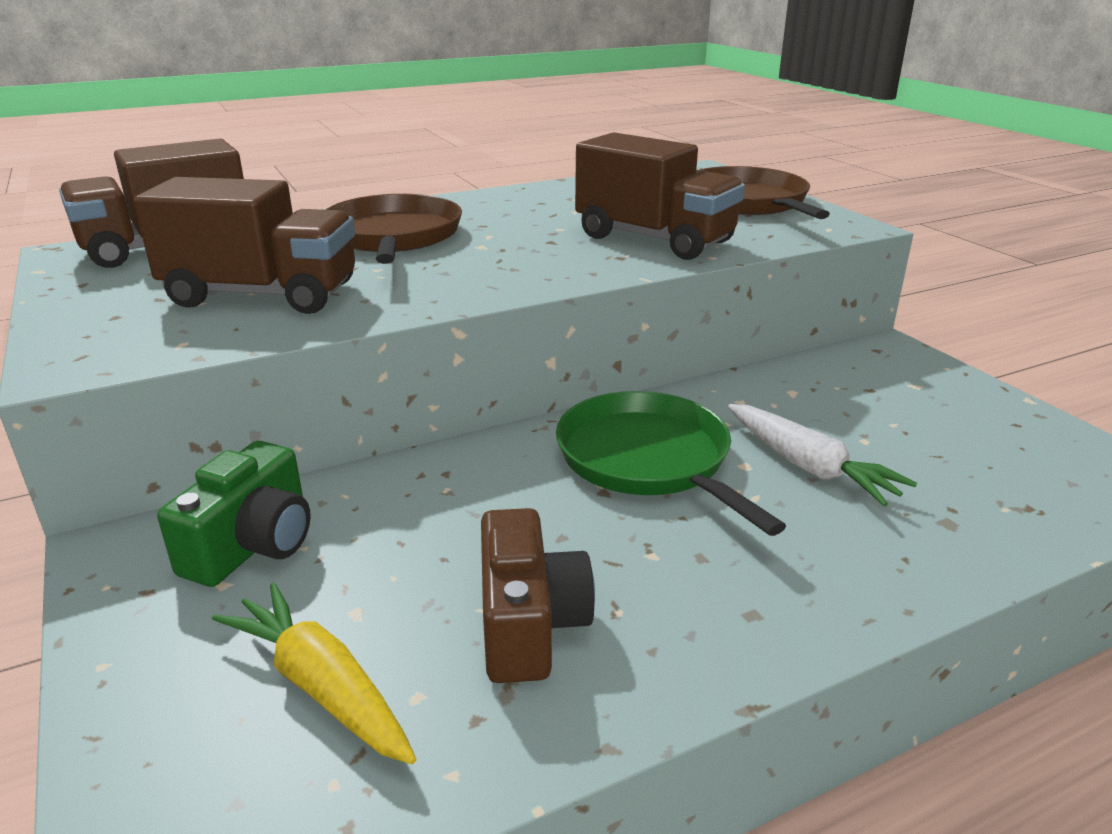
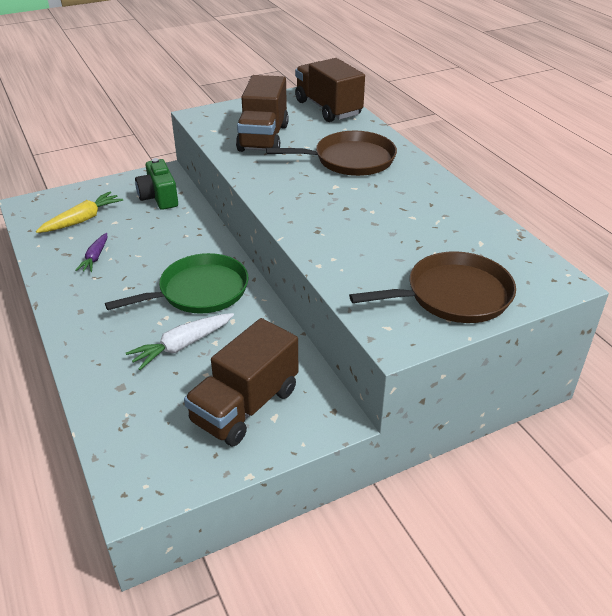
camera: 90 degrees right, 10 degrees up
green camera [157,441,311,587] -> green camera turned 45 degrees clockwise [135,158,178,210]
brown camera [481,508,595,683] -> purple carrot [75,233,107,272]
brown truck [575,132,745,260] -> brown truck moved to [184,318,298,446]

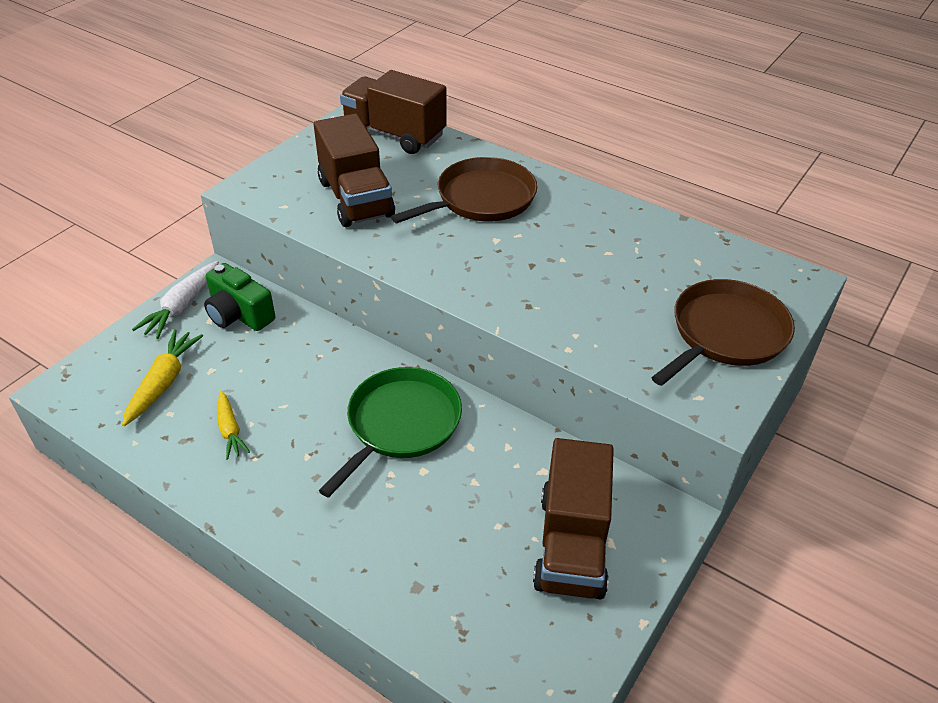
camera: 30 degrees left, 5 degrees up
purple carrot [75,233,107,272] -> yellow carrot [218,390,250,460]
white carrot [126,313,234,370] -> white carrot moved to [132,261,219,339]

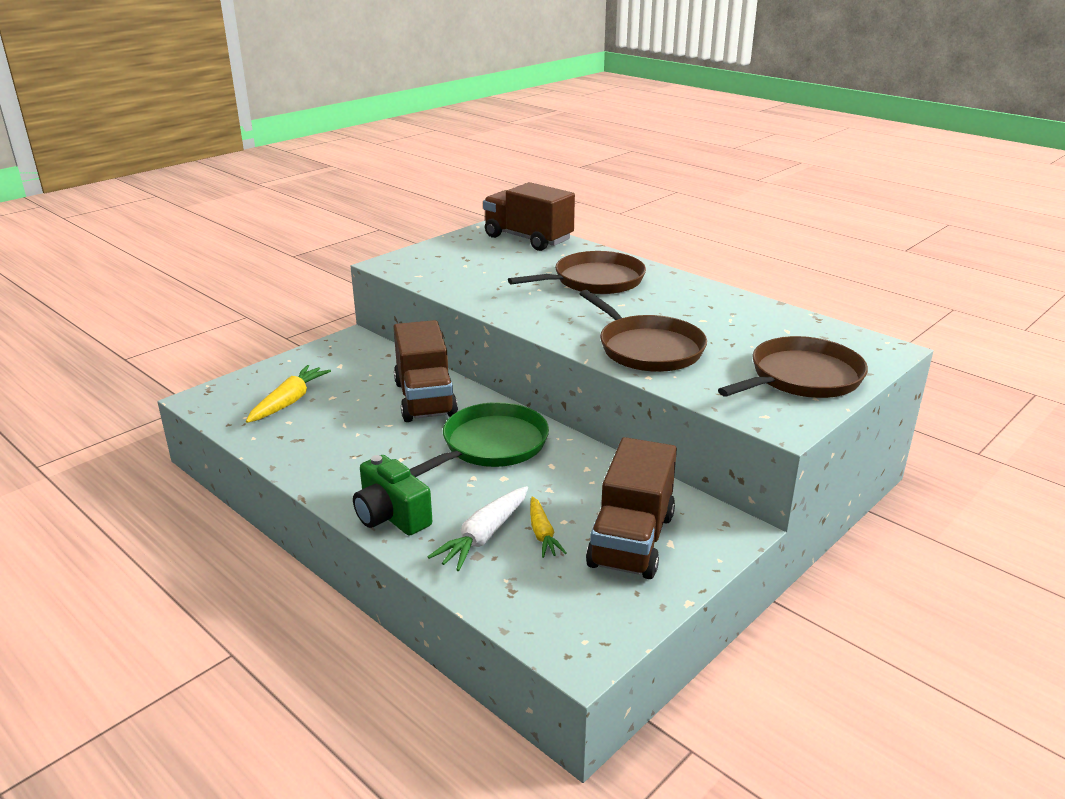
camera: 10 degrees right, 15 degrees down
white carrot [132,261,219,339] -> white carrot moved to [428,486,528,571]
green camera [204,263,275,331] -> green camera moved to [353,455,432,536]
yellow carrot [218,390,250,460] -> yellow carrot moved to [530,496,567,558]
brown truck [314,113,395,227] -> brown truck moved to [393,320,458,422]
none -> brown pan [580,290,707,372]

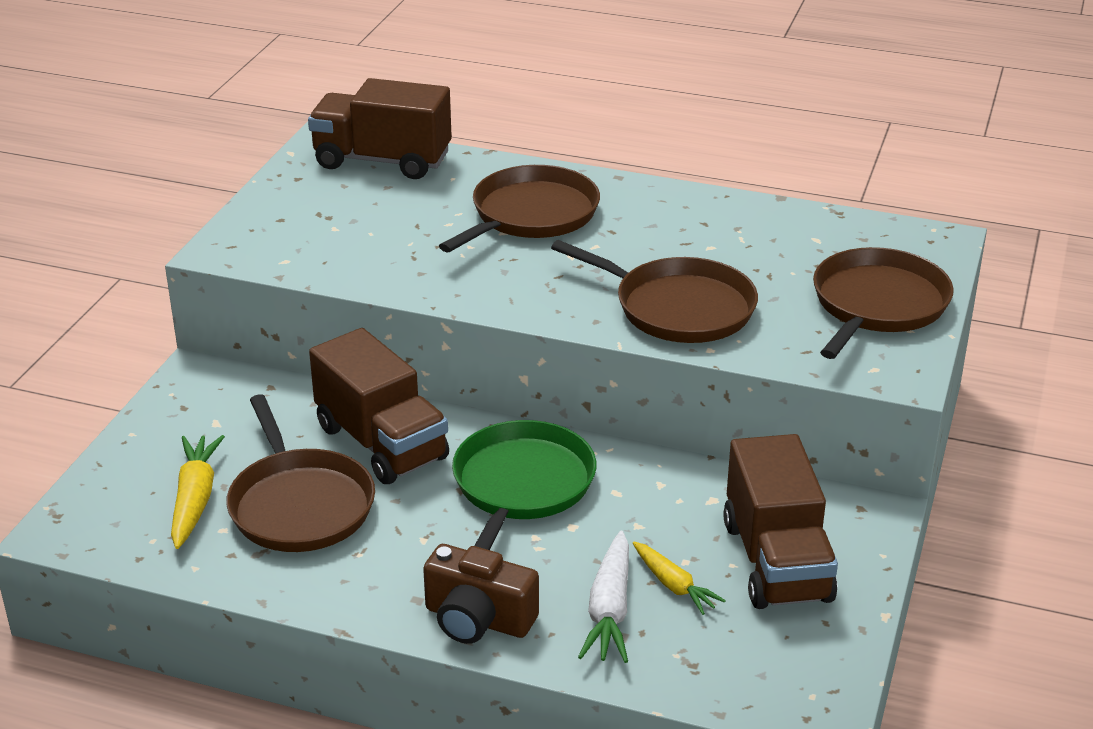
camera: 25 degrees left, 5 degrees up
green camera [353,455,432,536] -> brown camera [423,544,539,644]
none -> brown pan [226,394,375,552]

